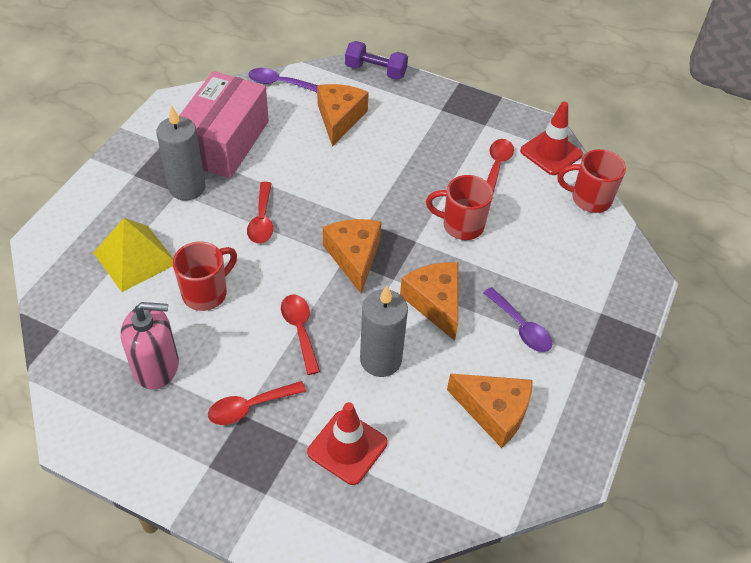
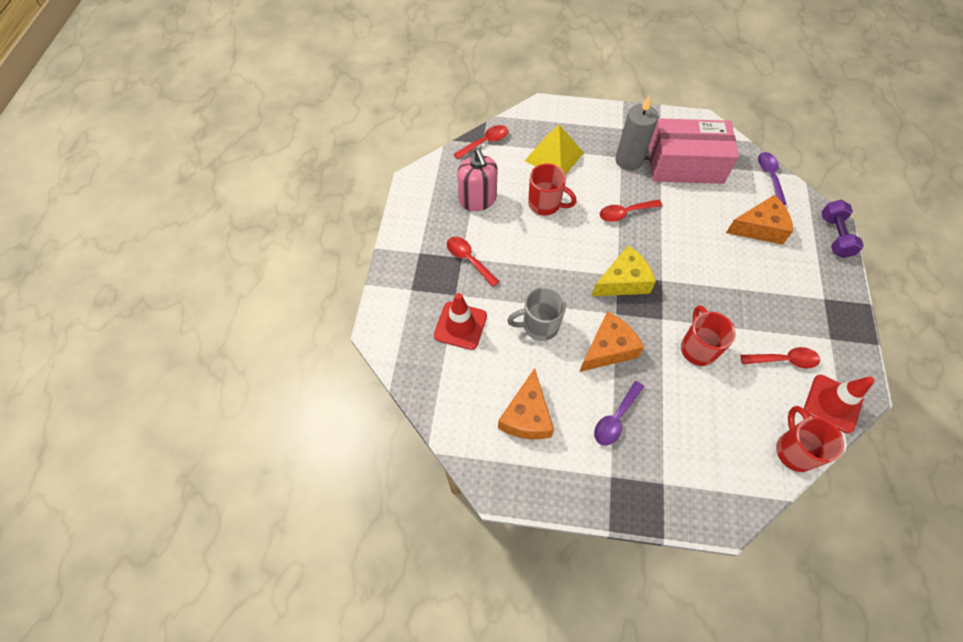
camera: 75 degrees right, 10 degrees up
red spoon [281,294,320,375] -> red spoon moved to [454,125,508,159]
orange cheese [323,219,382,294] -> yellow cheese [592,245,656,296]
grey candle [360,286,408,377] -> grey mug [507,287,566,341]

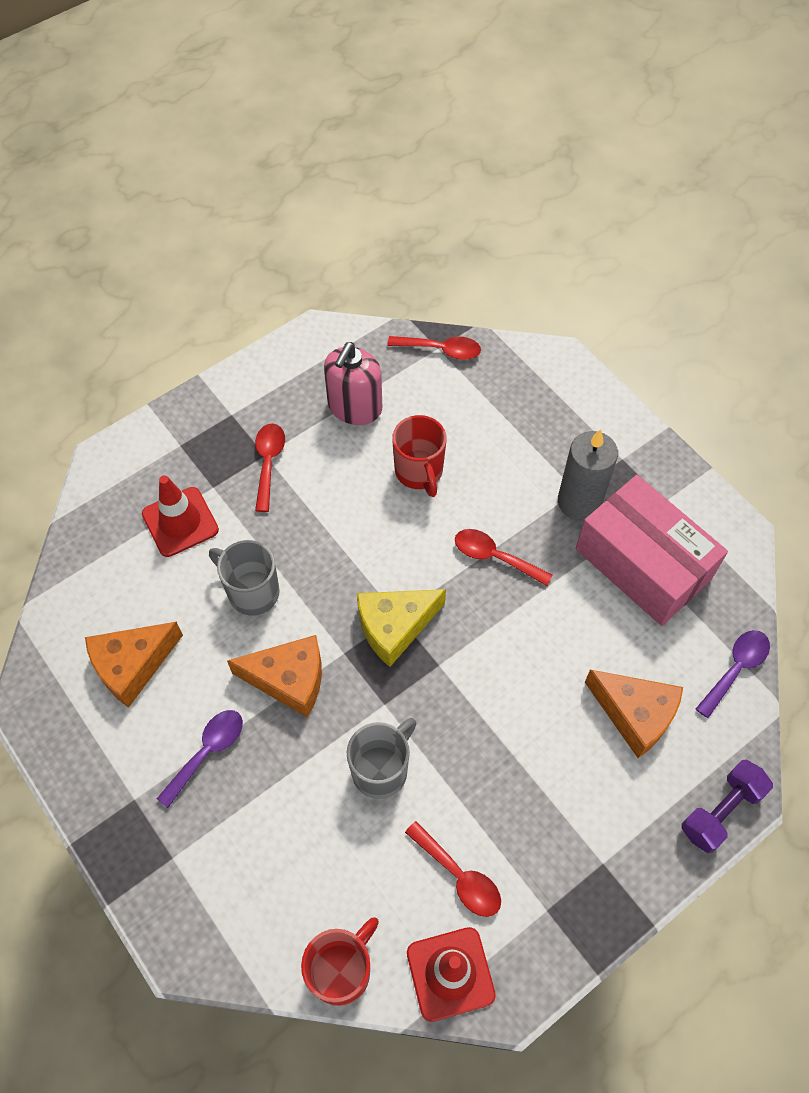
camera: 45 degrees right, 0 degrees up
yellow pyramid [525,125,584,174] -> none
yellow cheese [592,245,656,296] -> yellow cheese turned 135 degrees clockwise [357,589,446,667]
purple spoon [594,381,644,446] -> purple spoon turned 135 degrees clockwise [157,710,243,808]
red mug [681,305,736,366] -> grey mug [347,718,417,799]

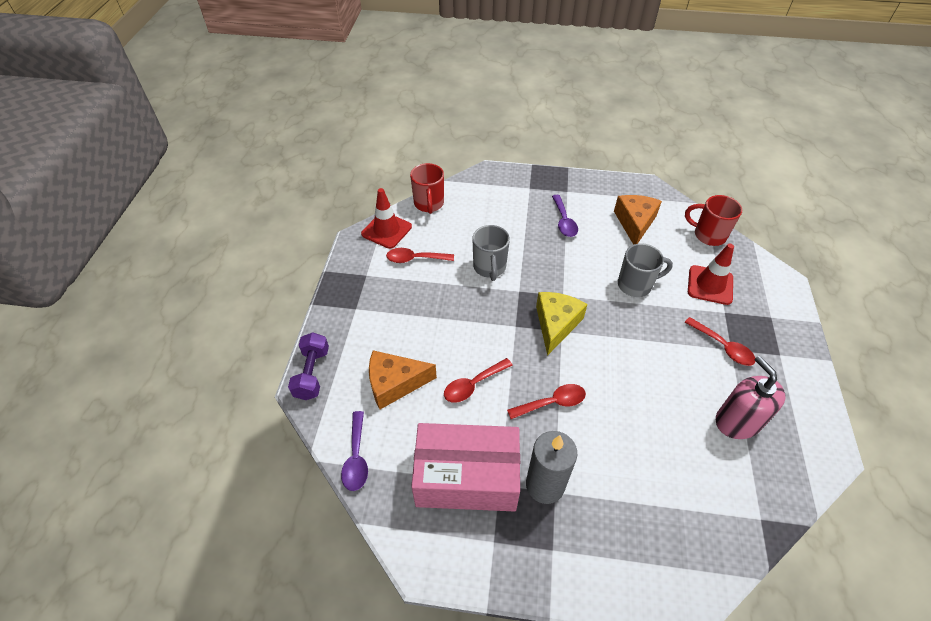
camera: 135 degrees right, 10 degrees down
orange cheese [227,635,322,717] -> none
red spoon [387,336,481,360] -> red spoon moved to [444,358,513,403]
red mug [392,415,446,497] -> red mug moved to [685,195,742,246]

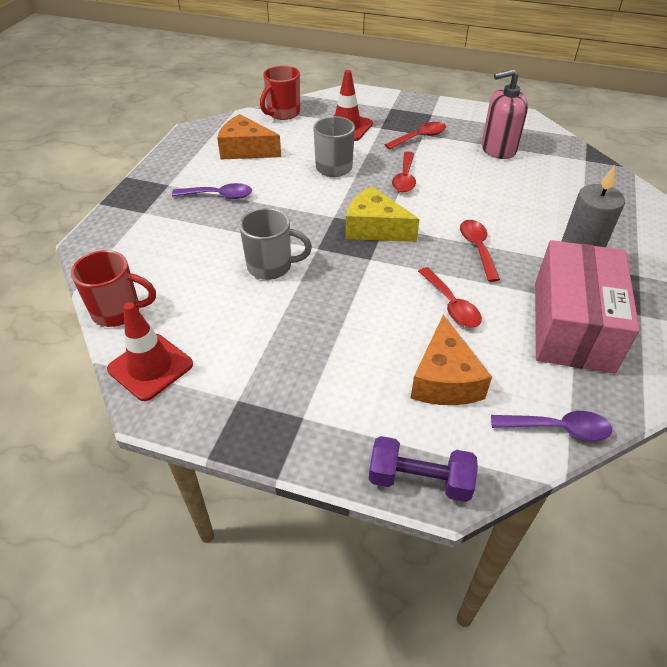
camera: 80 degrees left, 5 degrees down
red spoon [386,248,454,263] -> red spoon moved to [392,152,416,192]

